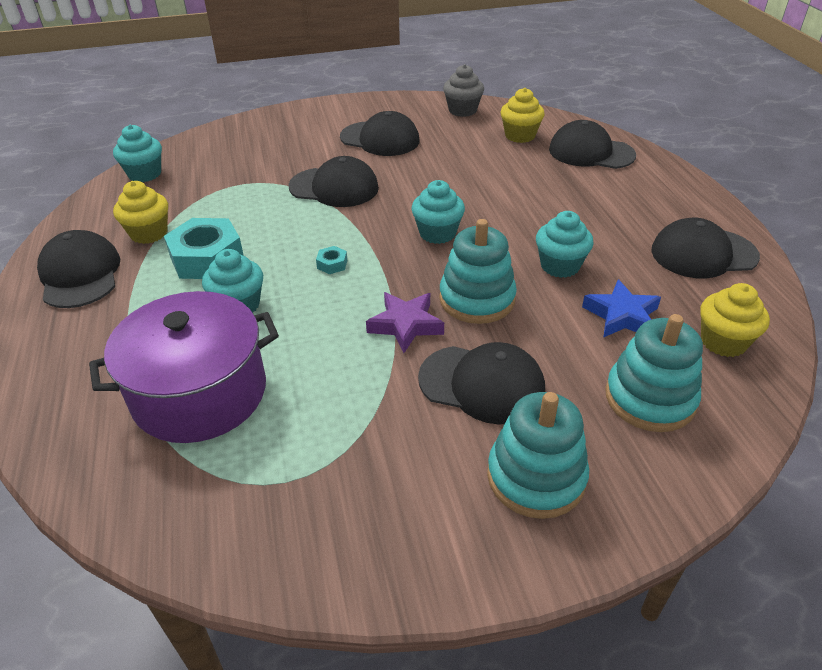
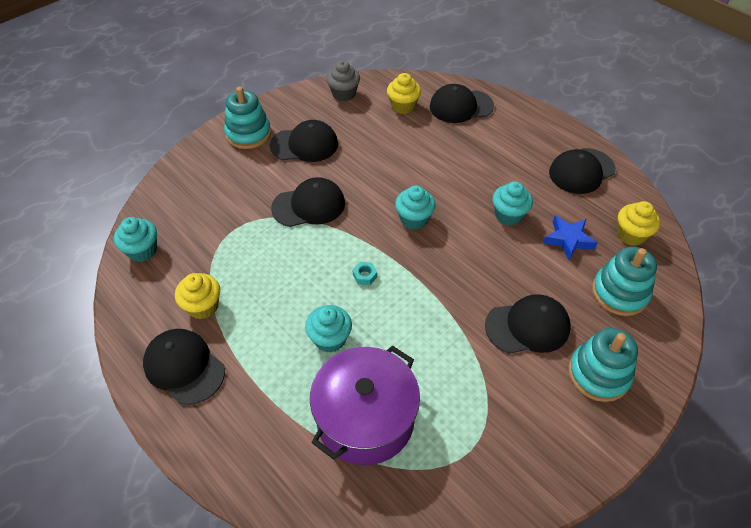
camera: 30 degrees left, 10 degrees up
turquoise nut [164,218,244,279] -> none
purple star [366,292,444,353] -> none
turquoise stacking toy [439,219,517,324] -> turquoise stacking toy moved to [224,87,271,149]

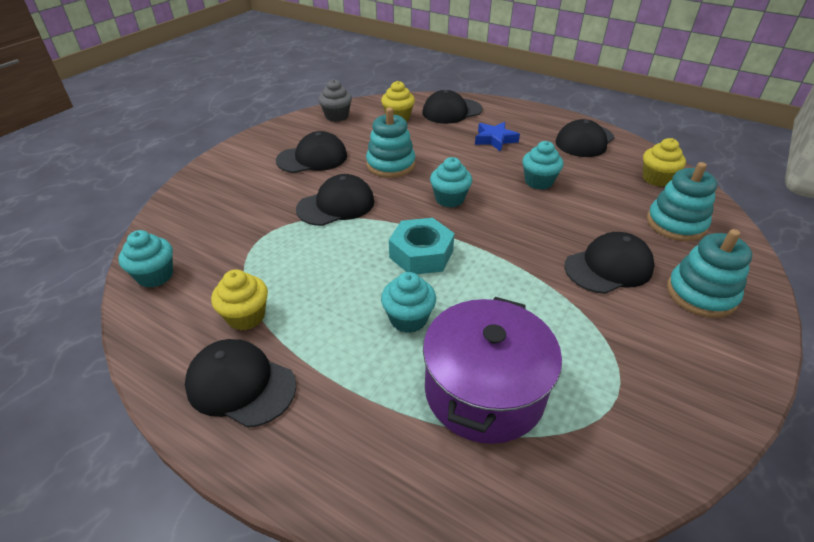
camera: 15 degrees left, 10 degrees down
turquoise stacking toy [224,87,271,149] -> turquoise stacking toy moved to [366,107,415,178]
turquoise nut [353,262,377,285] -> turquoise nut [389,218,455,274], size x2.37
blue star [543,215,597,260] -> blue star moved to [475,122,520,152]

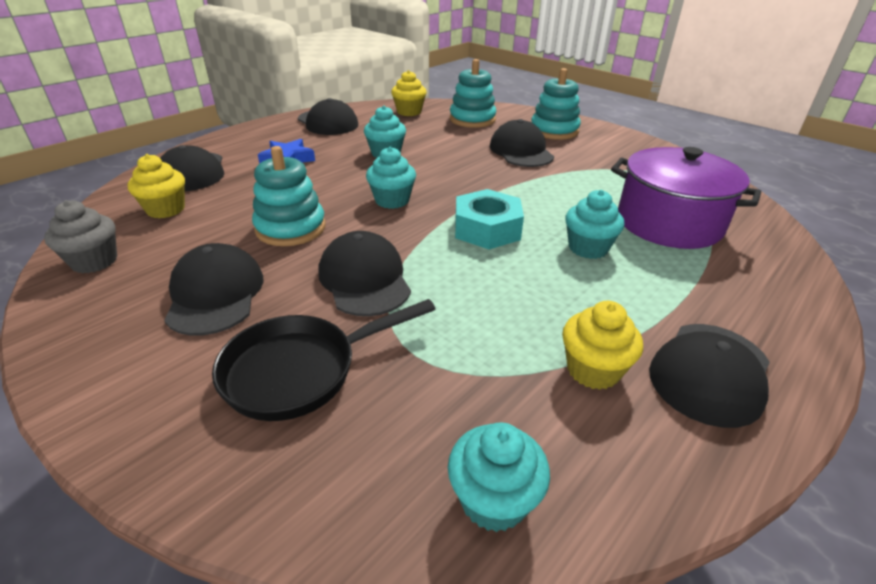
camera: 80 degrees left, 5 degrees down
none -> black pan [212,299,435,421]

